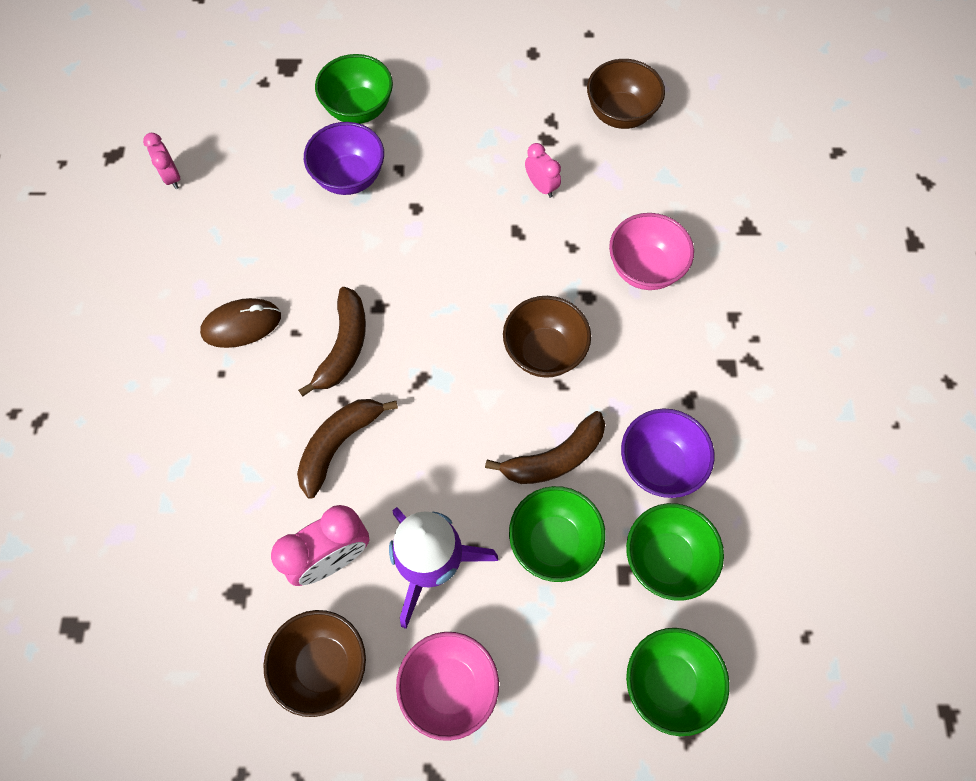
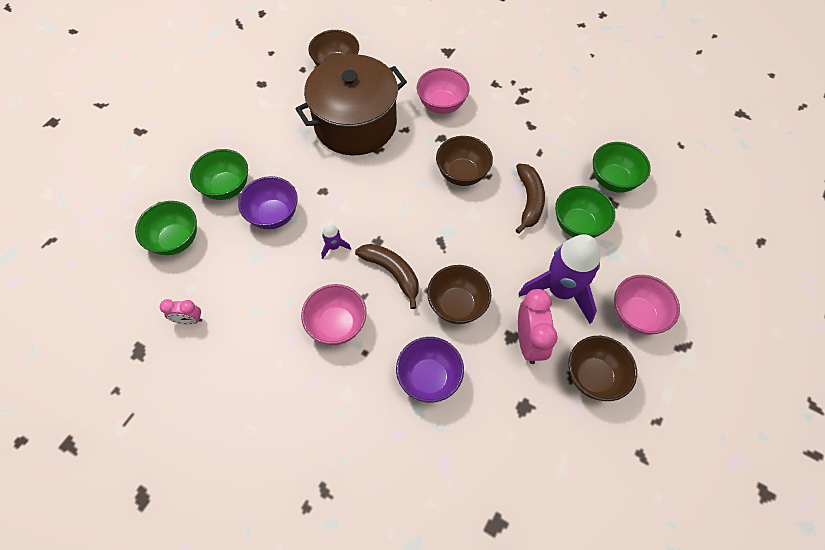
camera: 60 degrees left, 5 degrees down
brown mouse [200,298,281,348] -> pink bowl [301,284,367,345]
brown banana [297,399,398,499] -> brown bowl [427,265,491,324]
pink clock [525,143,561,198] -> brown pot [295,54,407,155]
purple bowl [621,408,715,498] -> purple bowl moved to [396,337,464,403]
green bowl [626,628,730,736] -> green bowl moved to [135,201,197,255]
none -> purple rocket [321,224,351,259]

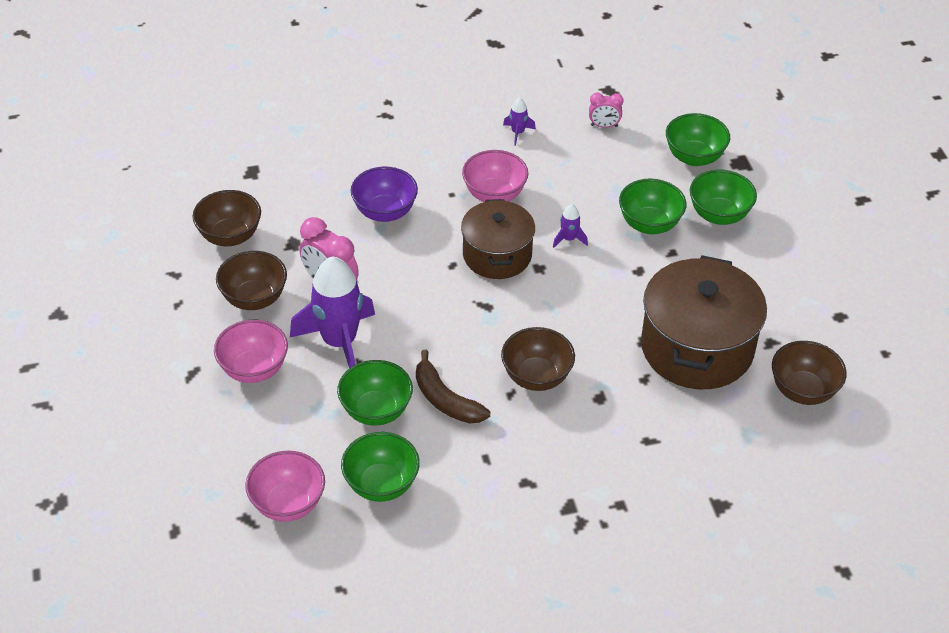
camera: 135 degrees right, 15 degrees down
pink clock [160,299,202,325] -> pink clock turned 135 degrees counterclockwise [589,92,623,128]
purple bowl [238,176,298,229] -> green bowl [619,179,686,234]
brown banana [355,244,419,309] -> brown pot [461,199,535,279]
pink bowl [417,68,470,114] -> pink bowl moved to [245,451,325,522]
brown bowl [427,265,491,324] -> brown bowl moved to [192,190,261,246]
none -> purple rocket [503,98,536,146]

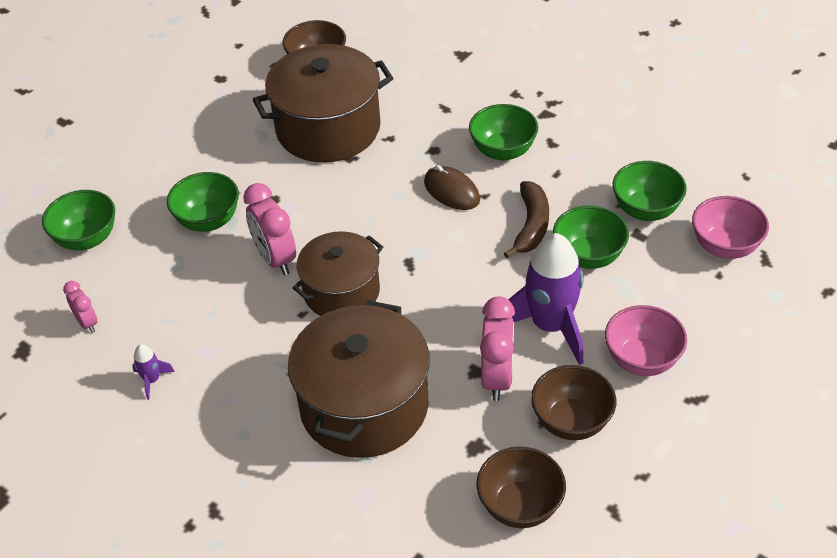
camera: 125 degrees left, 0 degrees up
purple bowl [351,167,418,222] -> brown pot [288,300,430,458]
pink bowl [462,150,528,202] -> none
brown bowl [501,327,575,391] -> brown mouse [424,165,480,210]
purple rocket [553,204,588,248] -> pink clock [243,183,296,275]
green bowl [690,169,757,225] -> green bowl moved to [469,104,538,161]

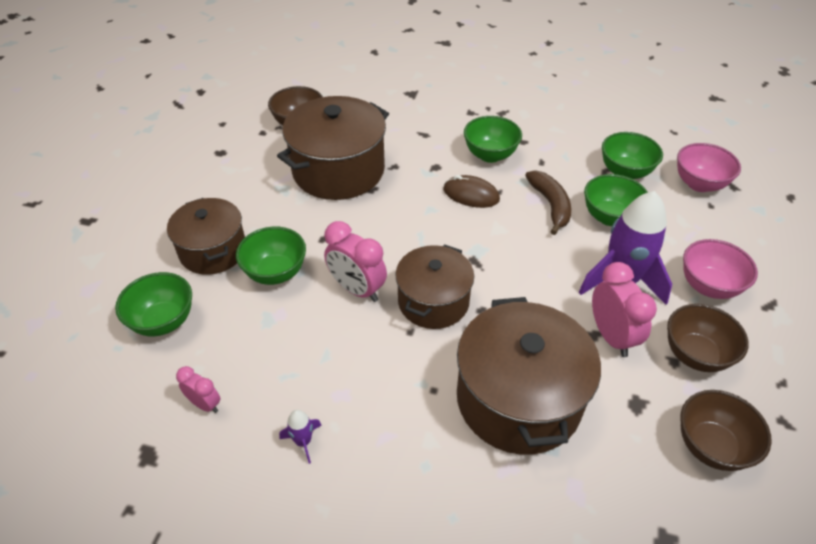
camera: 25 degrees left, 0 degrees up
none -> brown pot [167,198,245,275]

